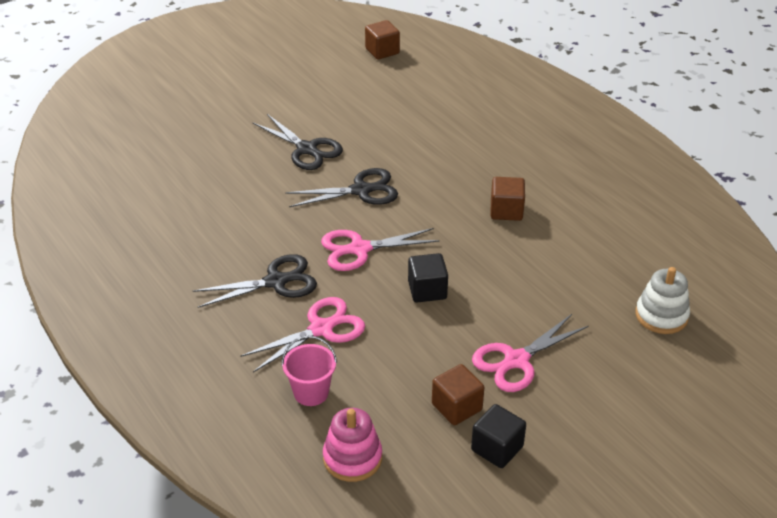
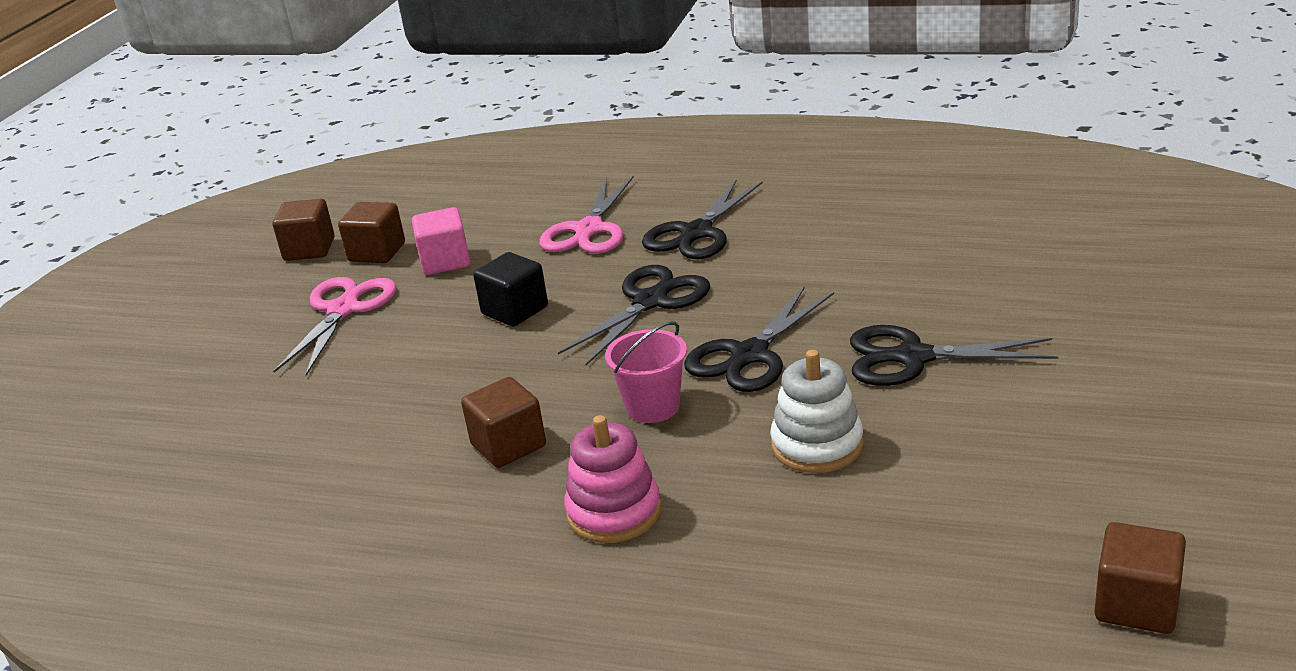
camera: 145 degrees right, 10 degrees down
pink bucket [282,336,337,406] -> pink bucket moved to [605,321,687,423]
pink scissors [321,228,440,271] -> black scissors [558,265,710,366]
pink stacking toy [323,408,382,482] -> pink stacking toy moved to [564,415,661,543]
black cube [471,404,526,468] -> brown cube [273,199,335,261]
white stacking toy [636,267,690,334] -> white stacking toy moved to [770,350,864,473]
none -> pink cube [412,207,470,275]

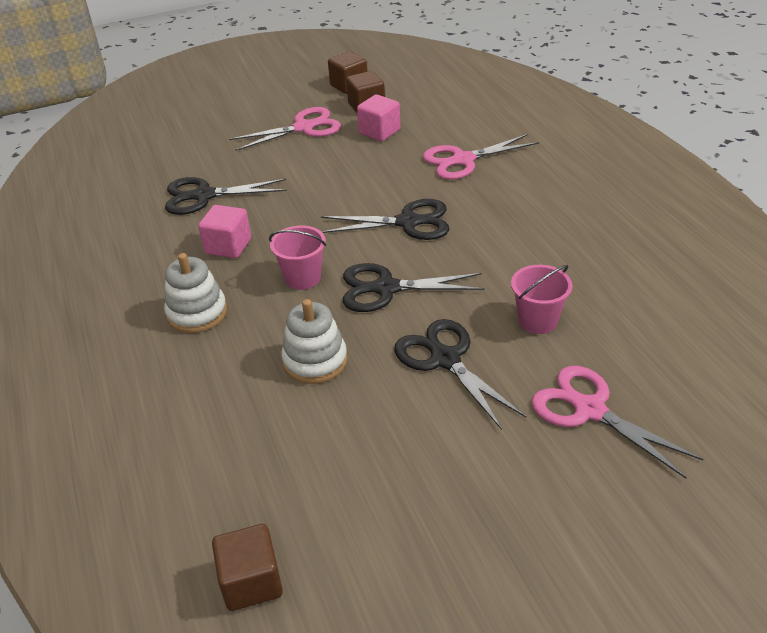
camera: 50 degrees right, 10 degrees up
brown cube [461,377,546,468] -> pink cube [198,205,251,258]
black cube [473,252,548,327] -> none
pink stacking toy [564,415,661,543] -> white stacking toy [164,253,227,333]
black scissors [642,179,763,259] -> black scissors moved to [165,177,287,215]
none -> pink bucket [511,265,572,334]
none -> pink scissors [531,366,703,479]

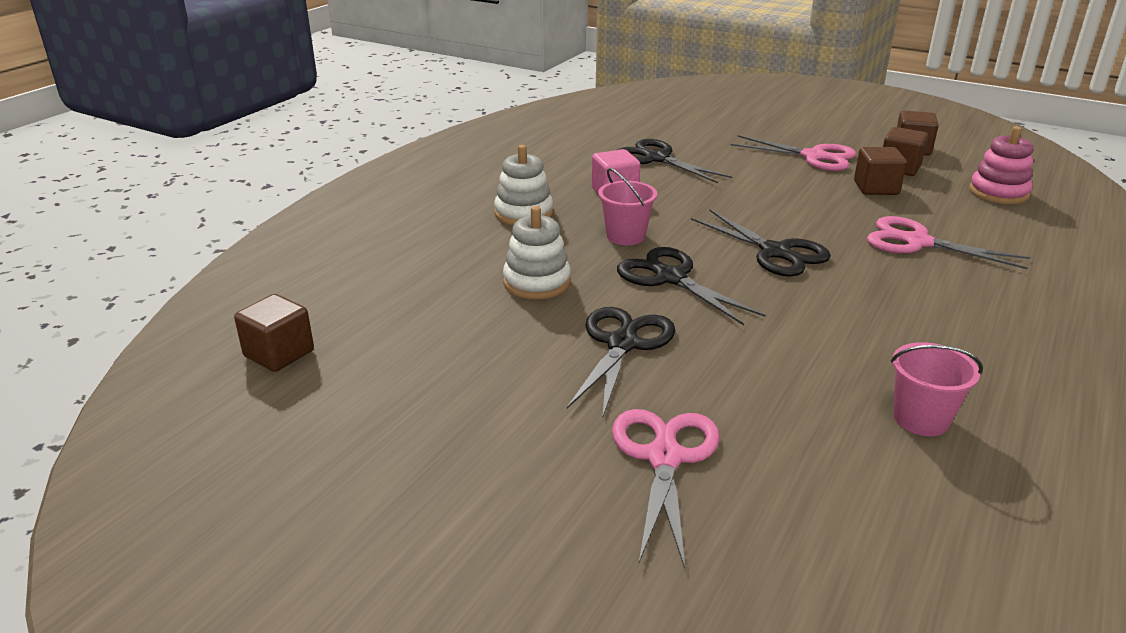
camera: 50 degrees right, 10 degrees down
pink cube [357,94,400,141] -> brown cube [854,147,907,195]
pink bucket [511,265,572,334] -> pink bucket moved to [891,342,983,436]
none -> pink stacking toy [969,126,1033,204]

